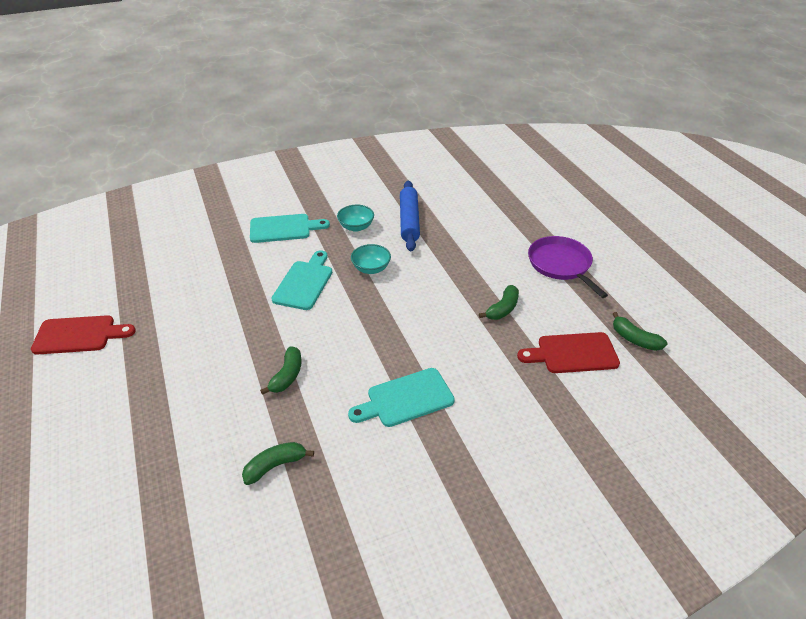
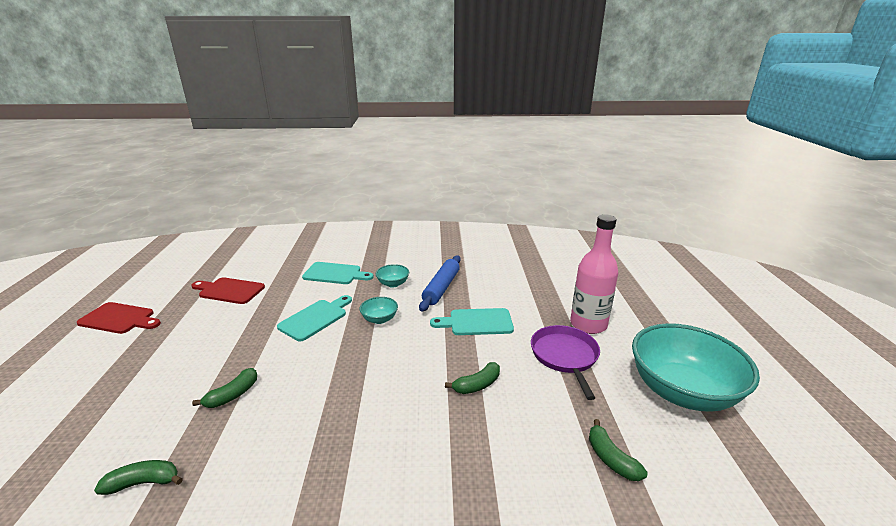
camera: 20 degrees right, 15 degrees down
turquoise cutting board [348,368,455,427] -> turquoise cutting board moved to [430,308,514,335]
red cutting board [517,332,620,373] -> red cutting board moved to [191,277,265,304]
none -> pink bottle [570,214,618,334]
none -> turquoise bowl [632,323,760,412]

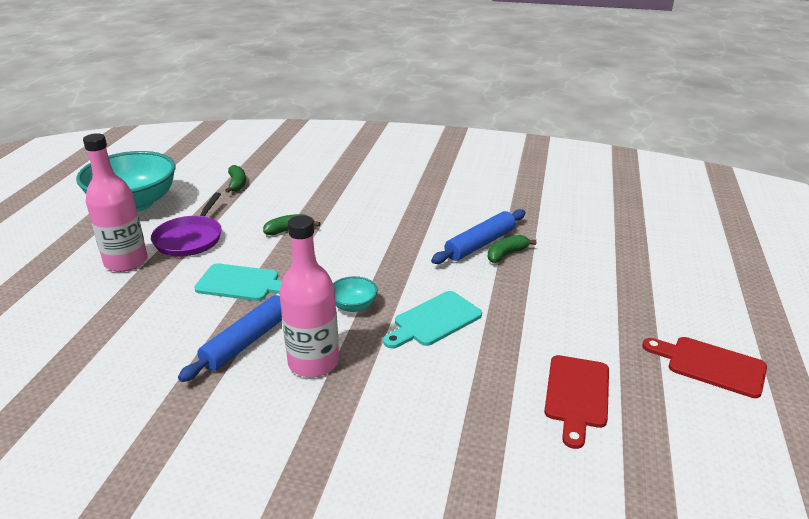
camera: 165 degrees left, 5 degrees up
green banana [94,460,183,495] -> none
red cutting board [191,277,265,304] -> red cutting board turned 75 degrees clockwise [544,355,609,449]
turquoise cutting board [302,262,374,284] -> none
turquoise bowl [376,264,409,288] -> pink bottle [279,215,339,377]
none -> blue rolling pin [431,209,526,264]

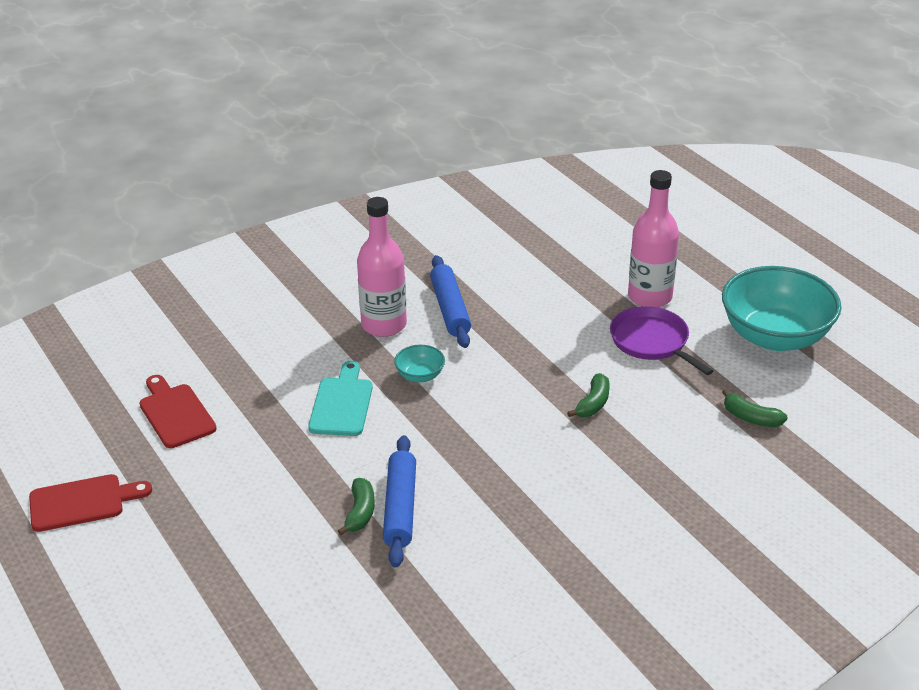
camera: 135 degrees right, 5 degrees up
turquoise cutting board [194,263,282,301] -> none

